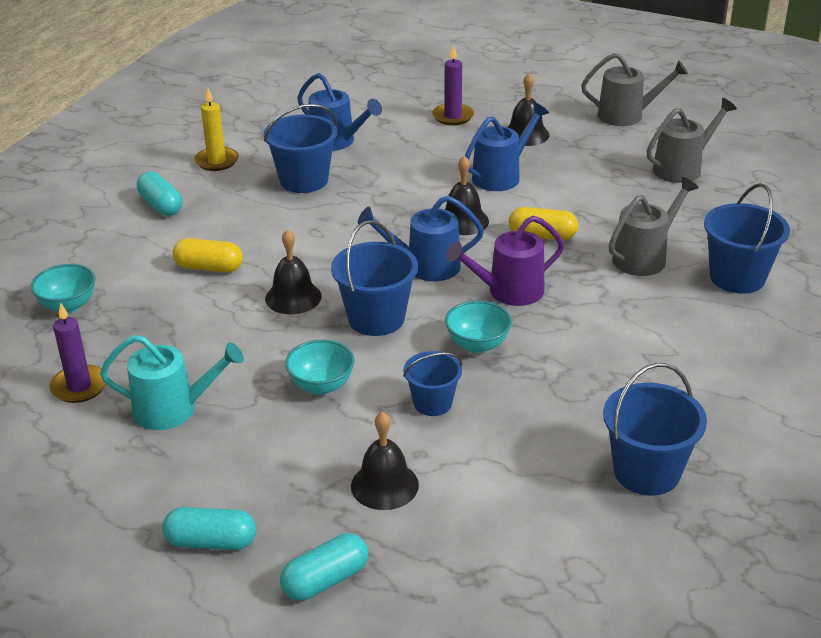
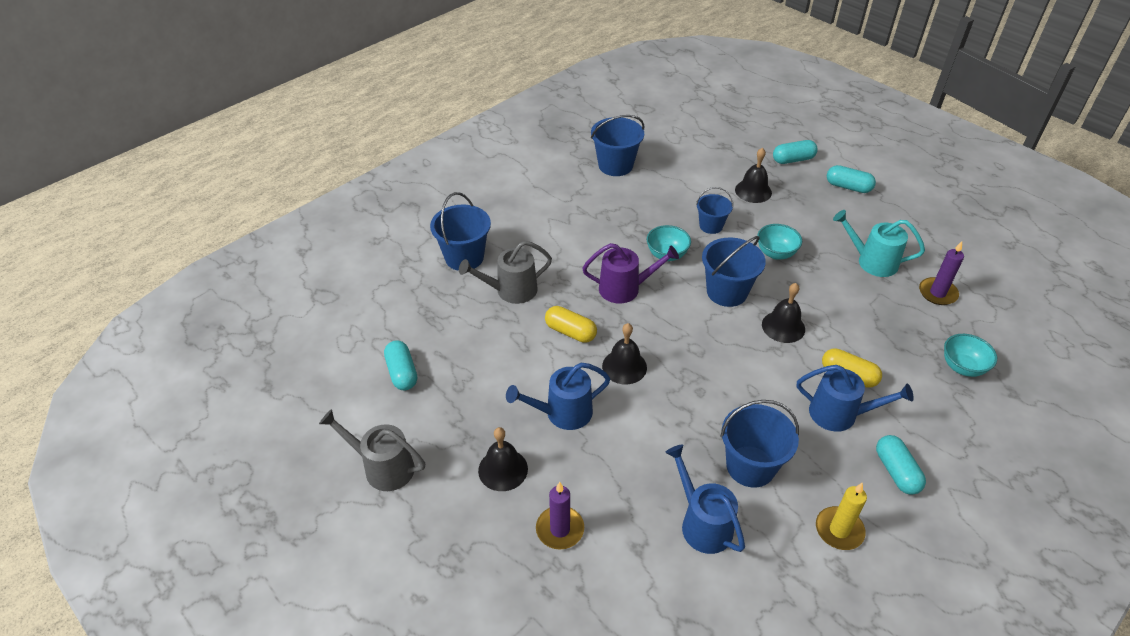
camera: 160 degrees left, 10 degrees up
blue watering can [358,196,484,281] -> blue watering can moved to [797,365,914,432]
grey watering can [647,98,737,183] -> turquoise capsule [384,340,417,390]

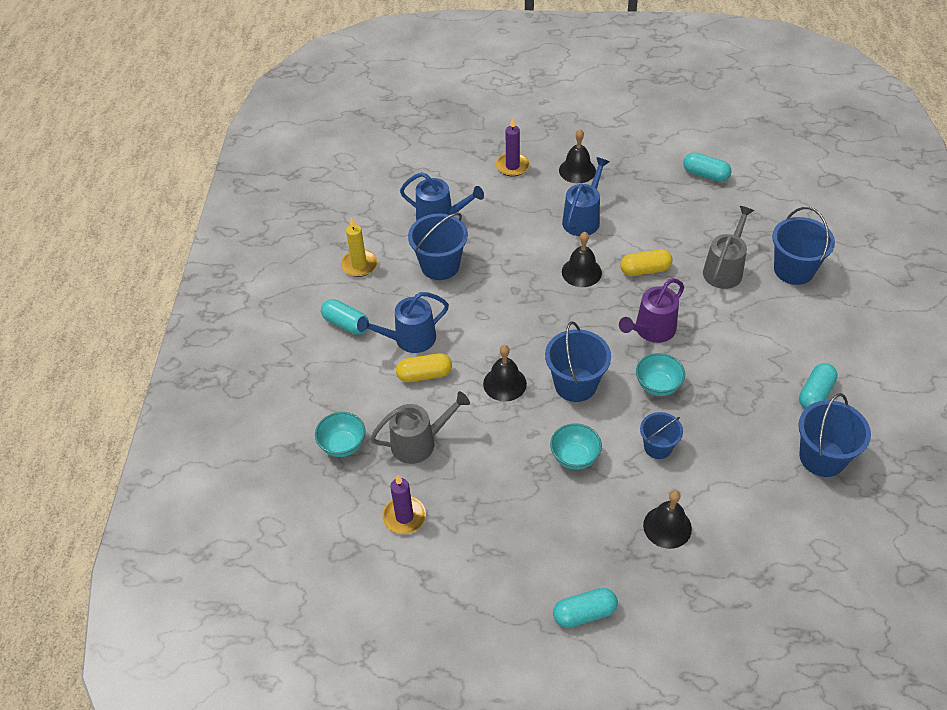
camera: 140 degrees right, 5 degrees up
grey watering can [319,409,425,491] -> grey watering can moved to [370,391,470,464]
turquoise capsule [773,140,818,164] -> turquoise capsule moved to [799,363,838,409]
turquoise watering can [833,210,925,277] -> none

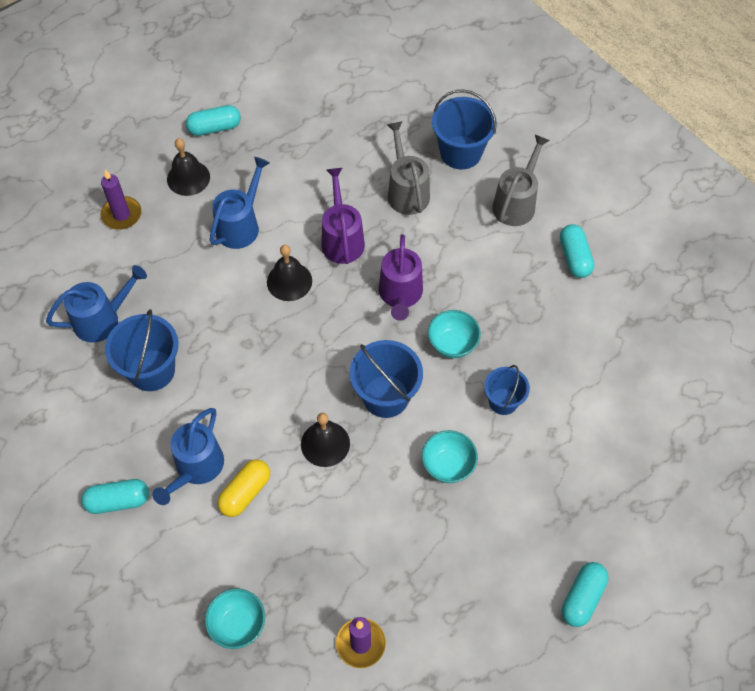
camera: 45 degrees left, 10 degrees up
yellow candle [341,218,377,277] -> none
grey watering can [370,391,470,464] -> grey watering can moved to [492,135,550,226]
blue watering can [562,157,609,236] -> blue watering can turned 45 degrees clockwise [210,157,269,249]
yellow capsule [620,249,673,276] -> purple watering can [321,168,365,264]
black bell [643,490,692,549] -> none
turquoise capsule [683,153,732,182] -> turquoise capsule moved to [186,105,241,136]
blue bucket [798,393,871,477] -> none

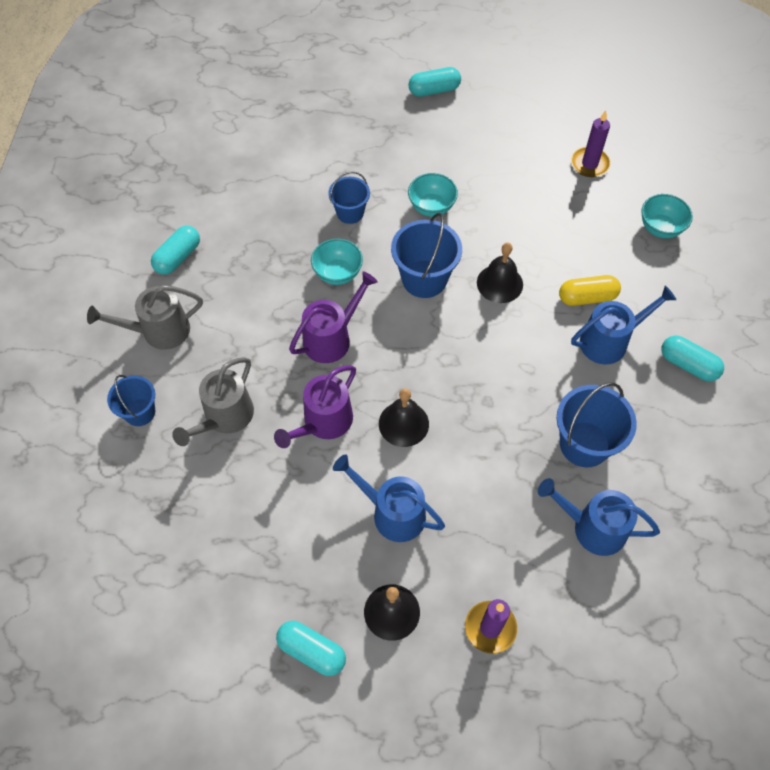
camera: 135 degrees left, 0 degrees up
blue watering can [210,157,269,249] -> blue watering can turned 45 degrees clockwise [333,454,445,542]
blue bucket [432,89,497,169] -> blue bucket [107,375,155,426], size x0.62

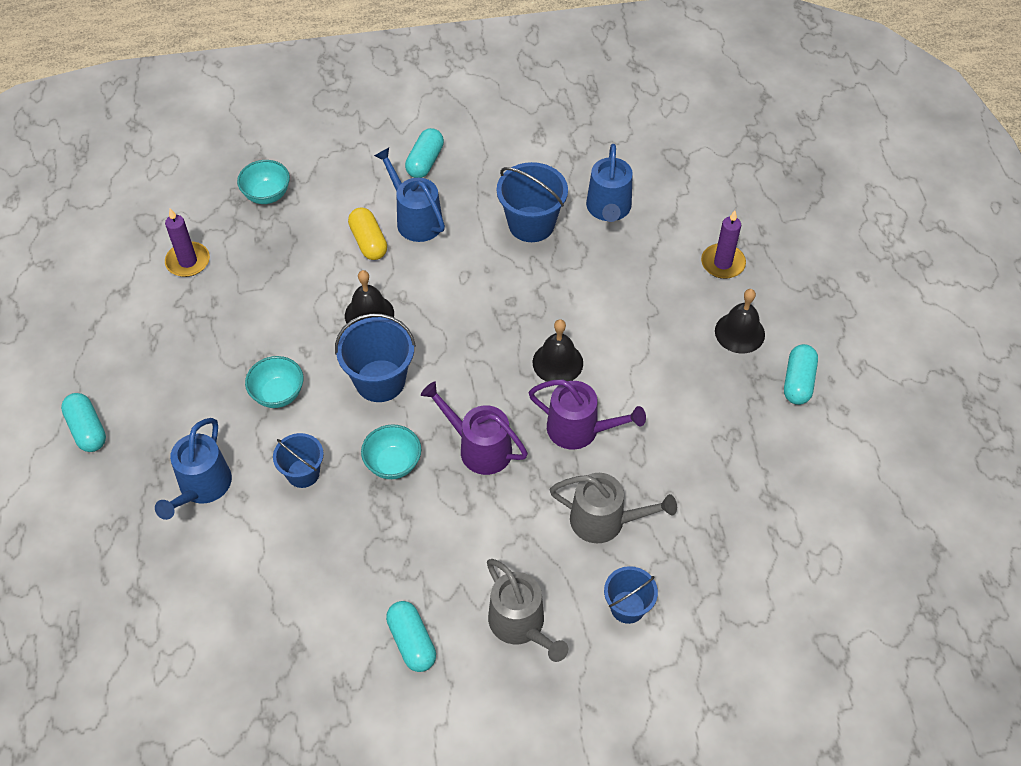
camera: 105 degrees left, 5 degrees down
turquoise capsule [151,226,200,275] -> turquoise capsule turned 45 degrees clockwise [386,601,436,672]
blue watering can [333,454,445,542] -> blue watering can moved to [155,418,232,520]

